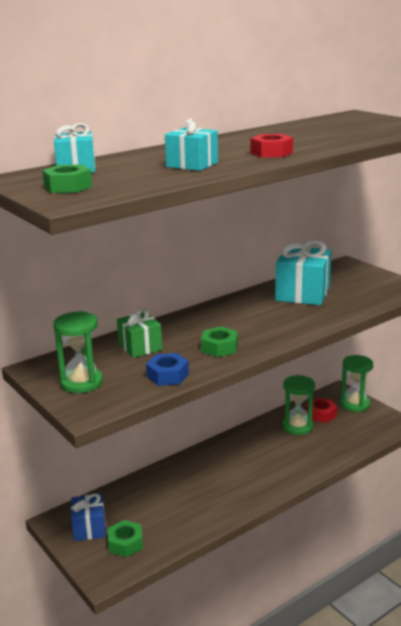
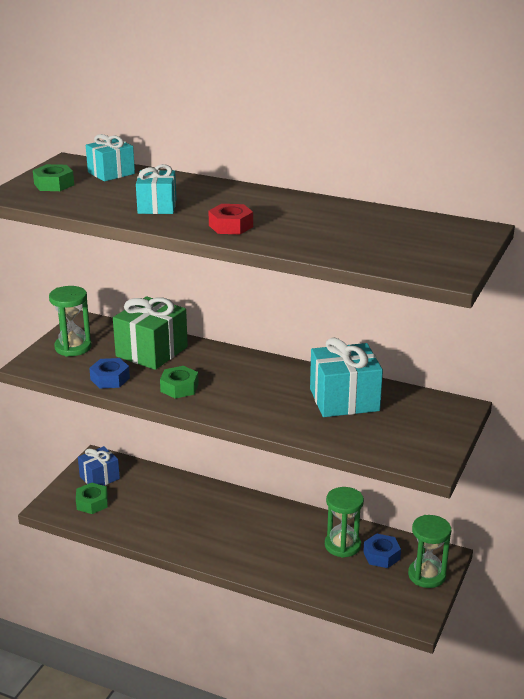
camera: 60 degrees right, 5 degrees up
green gift [117,308,162,358] -> green gift [113,296,188,370], size x1.62
red nut [306,398,337,423] -> blue nut [363,534,401,568]

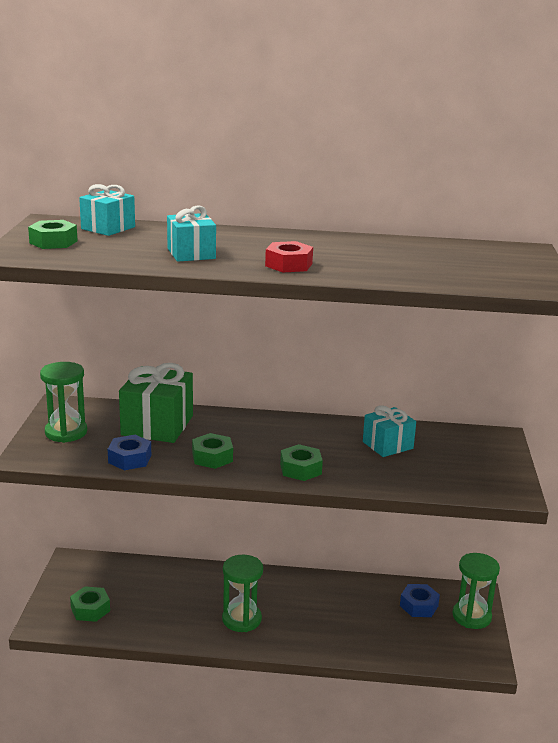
camera: 20 degrees left, 5 degrees down
blue gift [78,446,120,486] -> none
turquoise gift [310,337,383,417] -> turquoise gift [363,405,416,457], size x0.62
green hourglass [325,487,364,558] -> green hourglass moved to [222,555,263,632]
none -> green nut [280,444,323,481]

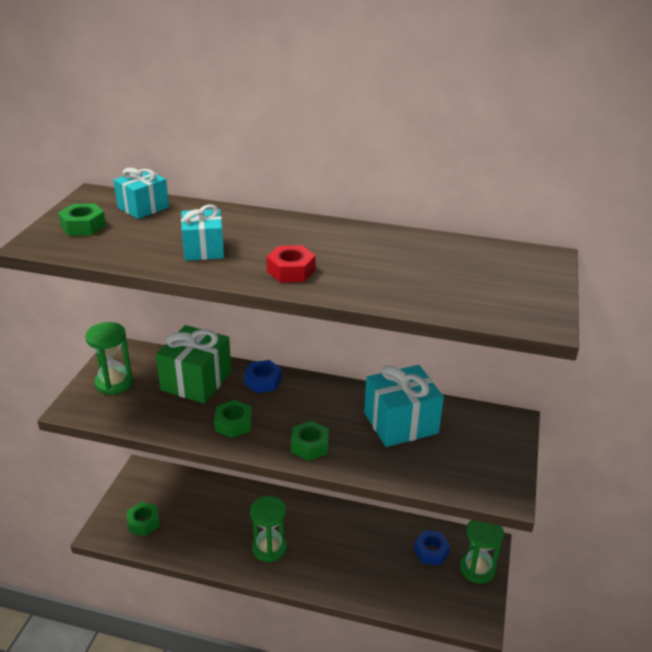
camera: 10 degrees right, 10 degrees up
blue nut [108,435,151,470] -> blue nut moved to [244,360,282,393]
turquoise gift [363,405,416,457] -> turquoise gift [364,365,444,447], size x1.62

